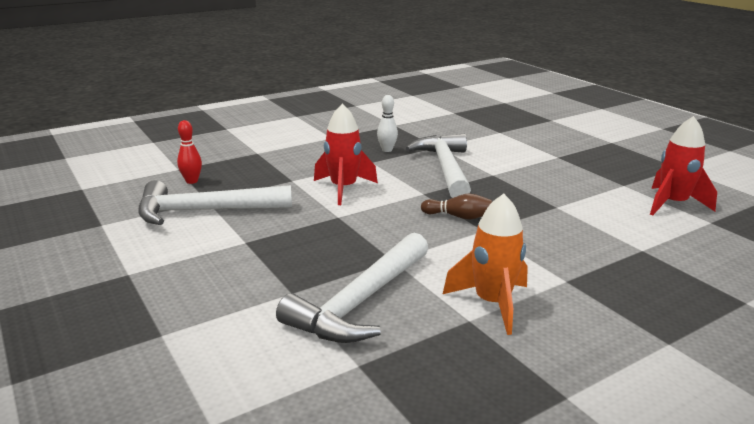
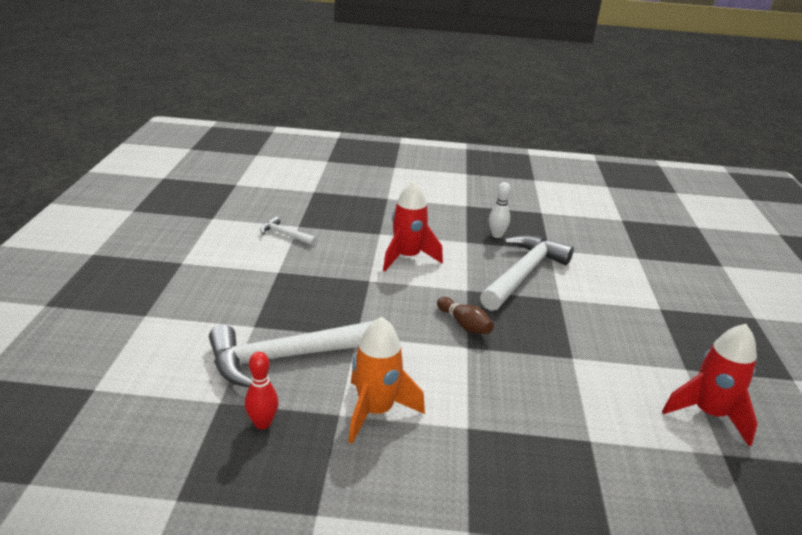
camera: 35 degrees right, 5 degrees up
white hammer [138,180,292,225] -> white hammer [260,216,317,246], size x0.47
red bowling pin [177,120,202,184] -> red bowling pin moved to [245,352,278,429]

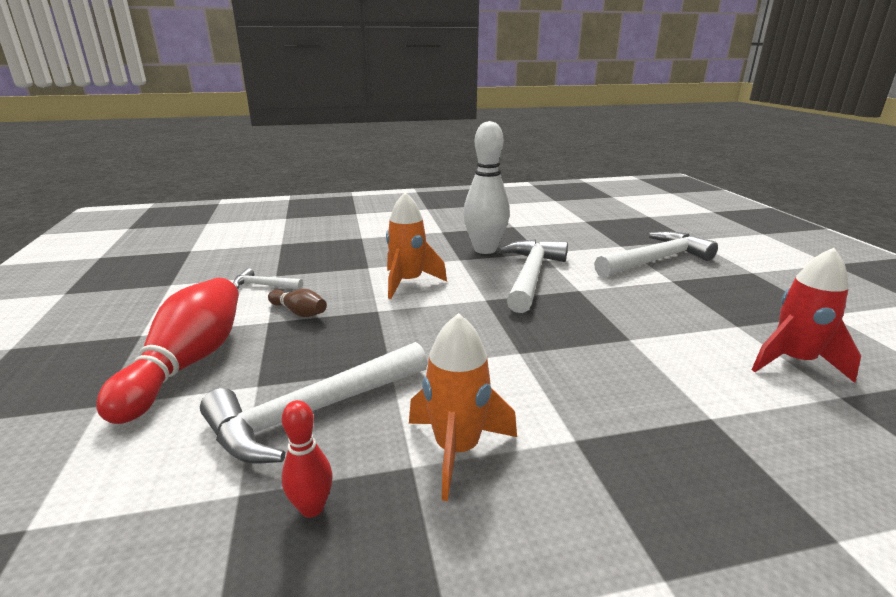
camera: 15 degrees left, 5 degrees down
red rocket [383,180,443,271] -> orange rocket [386,192,447,299]
brown bowling pin [437,297,494,334] -> brown bowling pin moved to [268,289,327,317]
white bowling pin [489,182,511,238] -> white bowling pin [463,121,510,254], size x2.09
none -> red bowling pin [96,278,239,424]
none -> white hammer [594,231,718,278]

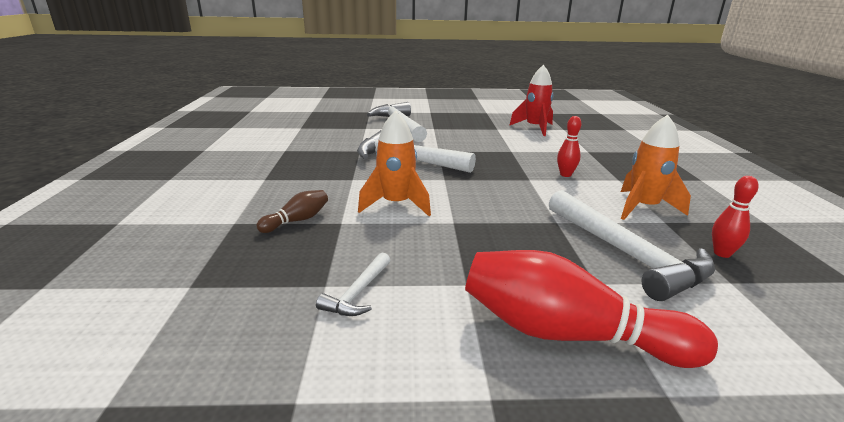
camera: 80 degrees left, 0 degrees up
brown bowling pin [268,289,327,317] -> brown bowling pin moved to [256,190,328,233]
white bowling pin [463,121,510,254] -> none
none -> red bowling pin [557,116,581,177]

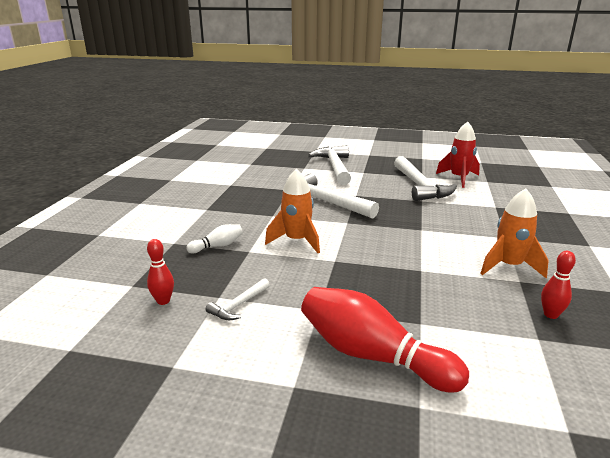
camera: 15 degrees right, 0 degrees up
brown bowling pin [256,190,328,233] -> white bowling pin [186,224,243,253]
white hammer [549,190,716,301] -> white hammer moved to [394,156,457,201]
red bowling pin [557,116,581,177] -> red bowling pin moved to [147,239,174,305]

